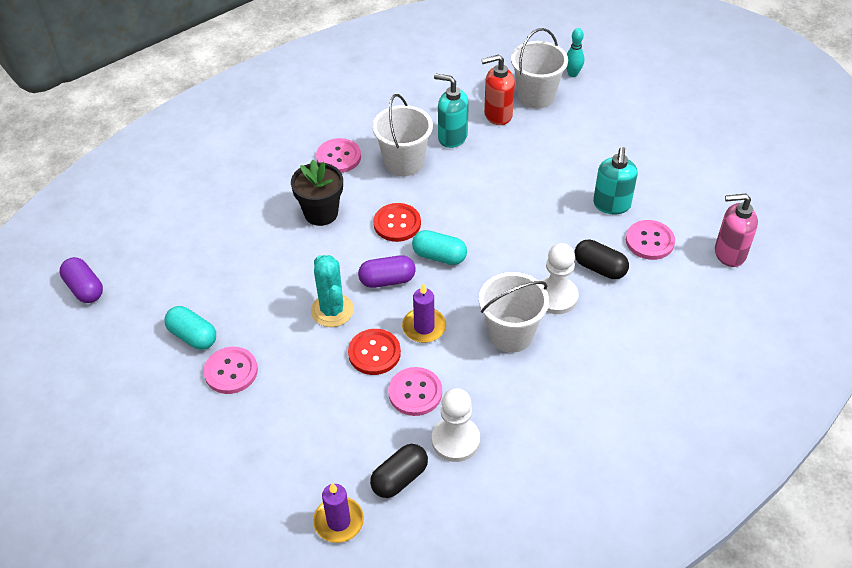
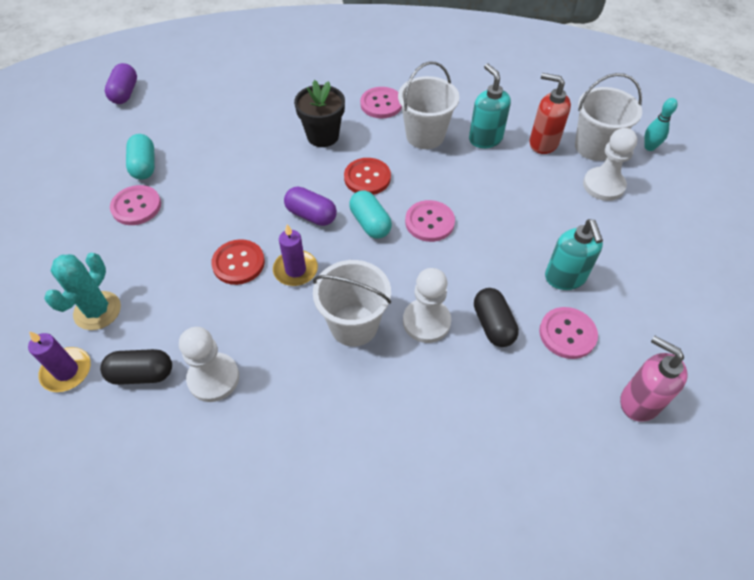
camera: 40 degrees right, 5 degrees up
turquoise cactus [311,255,354,327] -> turquoise cactus moved to [44,253,121,330]
pink button [388,367,442,416] -> pink button moved to [405,200,455,242]
turquoise soap dispenser [593,147,638,215] -> turquoise soap dispenser turned 60 degrees counterclockwise [545,219,603,290]
none -> white pawn [583,128,637,201]

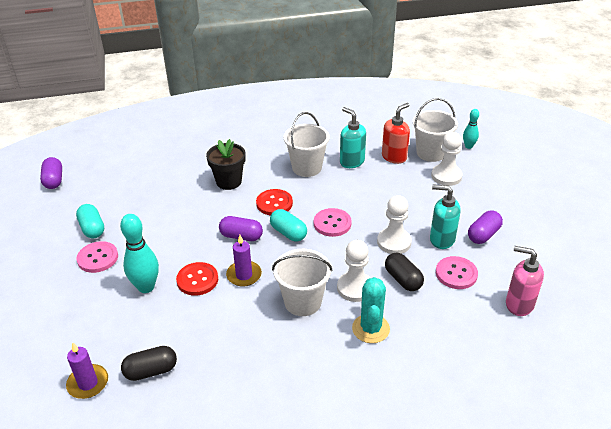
camera: 15 degrees left, 15 degrees down
turquoise cactus [44,253,121,330] -> turquoise cactus moved to [352,277,390,343]
white pawn [179,327,239,402] -> white pawn moved to [377,195,412,254]
pink button [360,87,402,118] -> none
red soap dispenser [529,73,571,154] -> red soap dispenser turned 120 degrees clockwise [382,103,410,164]
turquoise soap dispenser [545,219,603,290] -> turquoise soap dispenser turned 135 degrees clockwise [430,184,461,249]
none -> turquoise bowling pin [120,214,159,293]
none -> purple capsule [468,211,503,244]

